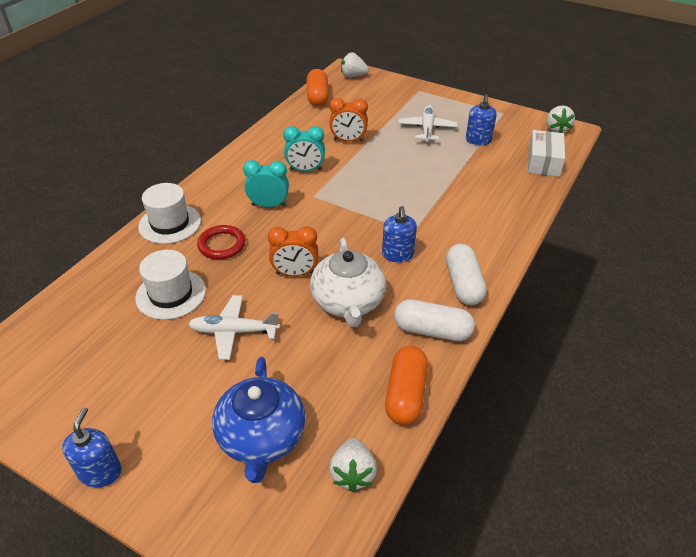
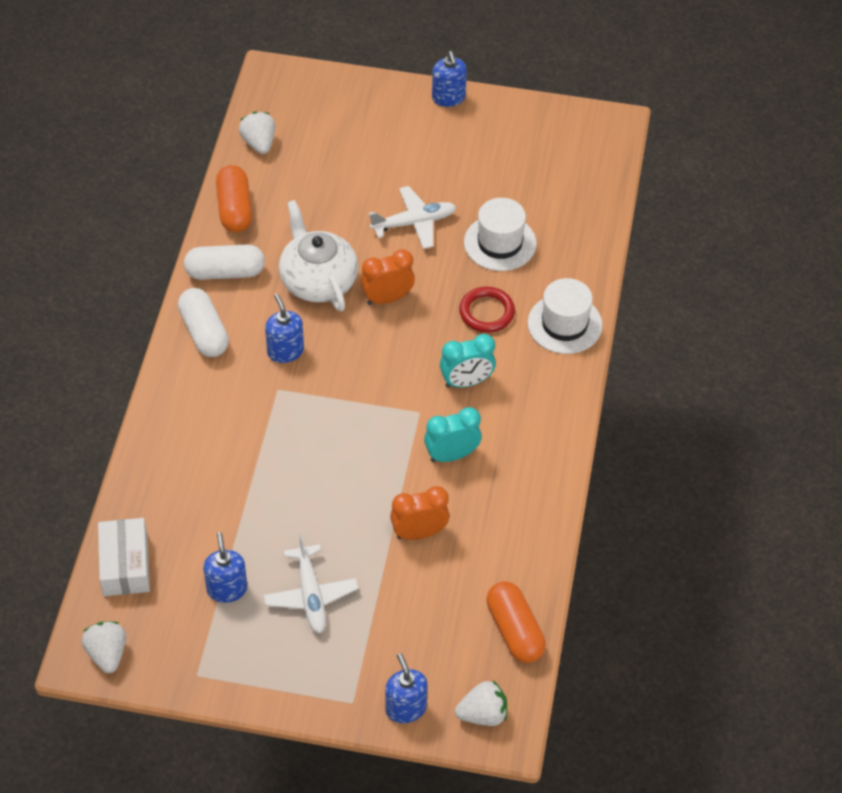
camera: 160 degrees right, 10 degrees up
blue teapot [212,357,306,483] -> none
none -> blue soap dispenser [385,653,428,723]

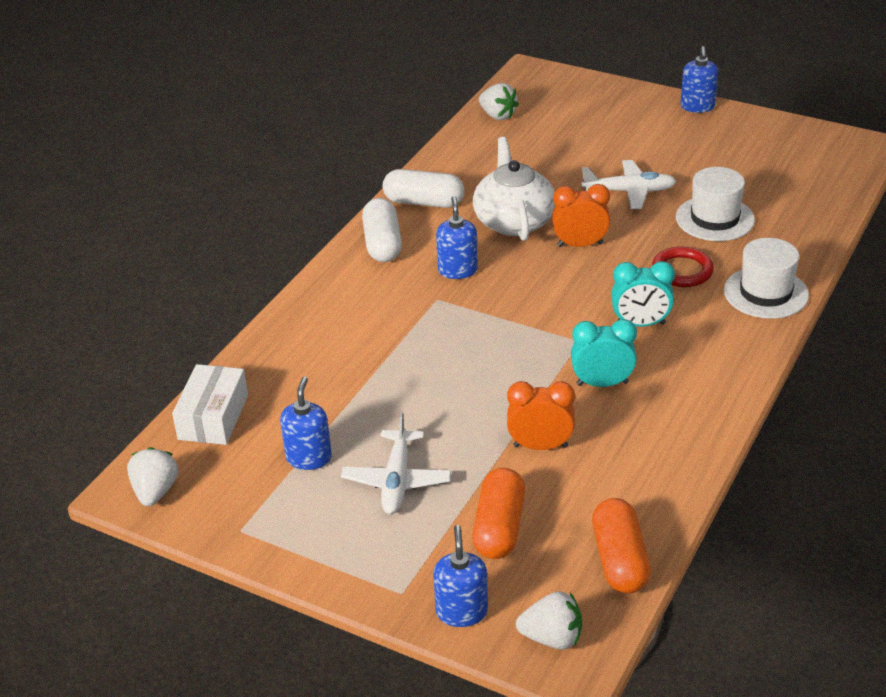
camera: 20 degrees right, 15 degrees down
orange capsule [216,165,252,232] -> orange capsule moved to [472,468,525,559]
white strawberry [239,112,275,154] -> white strawberry turned 135 degrees clockwise [479,83,519,120]

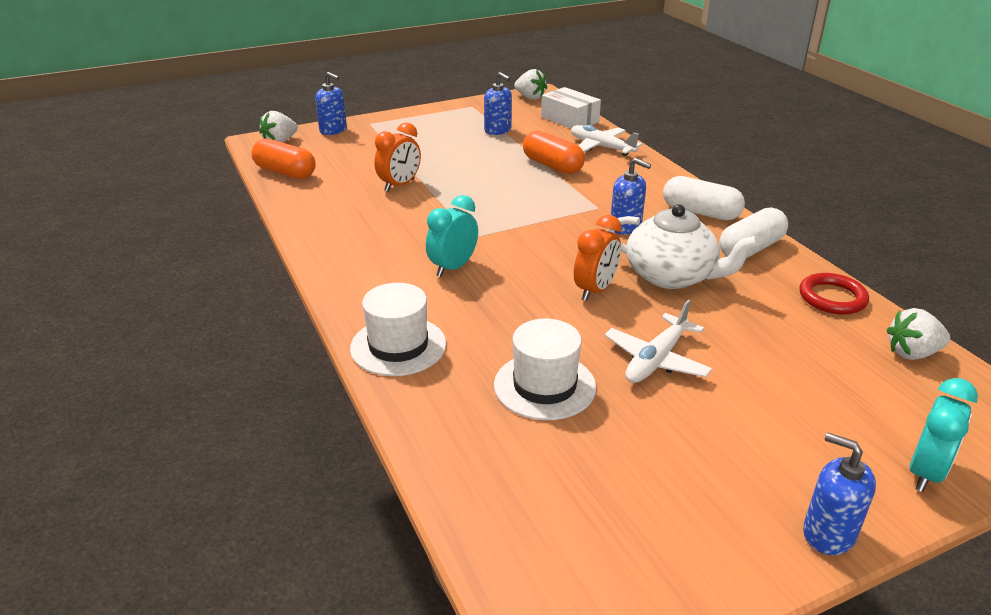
camera: 125 degrees right, 5 degrees down
white plane [341,412,451,514] -> white plane moved to [571,125,643,156]
orange capsule [472,468,525,559] -> orange capsule moved to [523,131,585,174]
turquoise clock [571,319,637,387] -> turquoise clock moved to [909,378,978,492]
red ring [652,246,714,287] -> red ring moved to [799,273,869,315]

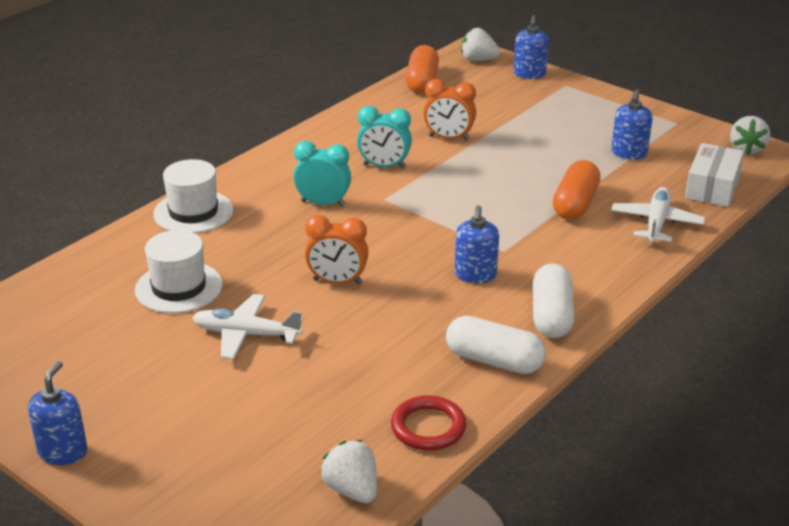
camera: 65 degrees right, 0 degrees up
white teapot [607,204,759,289] -> none
turquoise clock [909,378,978,492] -> turquoise clock moved to [357,106,412,169]

